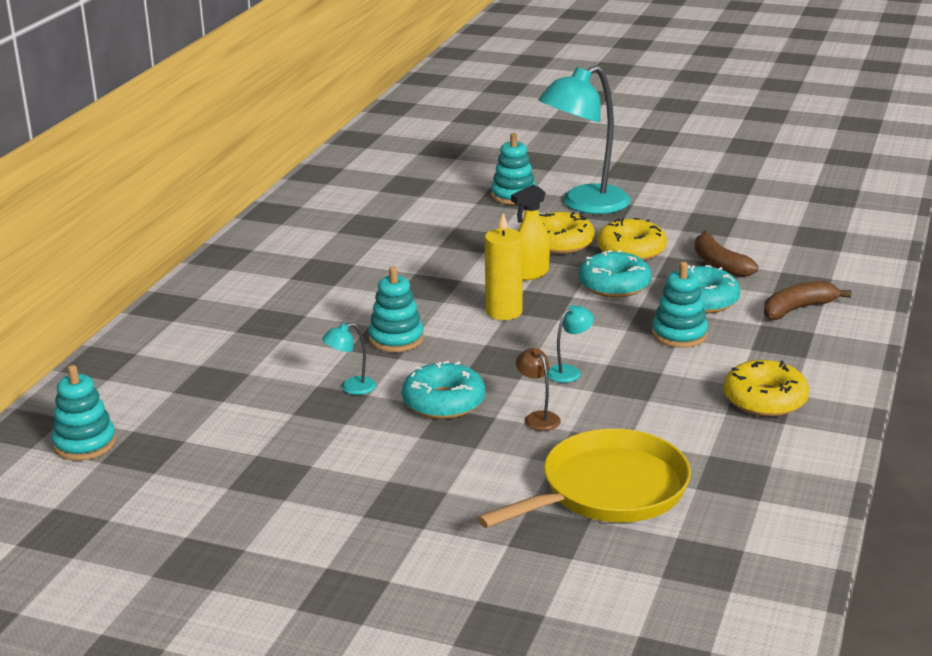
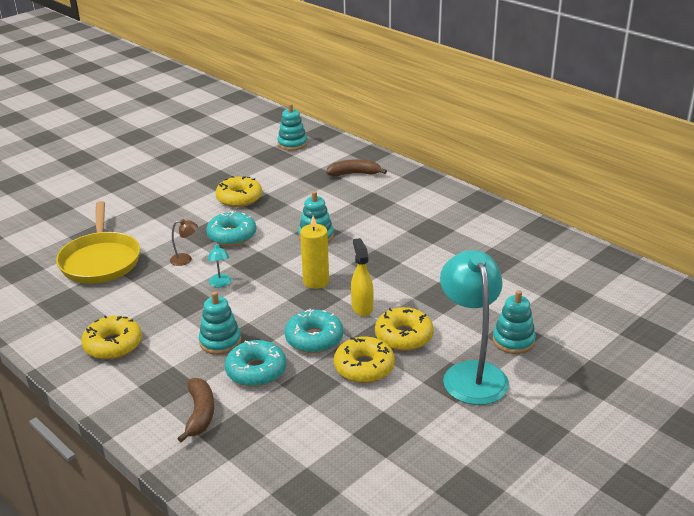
camera: 115 degrees right, 5 degrees up
turquoise lamp [322,323,376,395] -> none
brown banana [695,230,759,277] -> brown banana moved to [326,159,387,176]
none -> yellow donut [215,176,262,207]

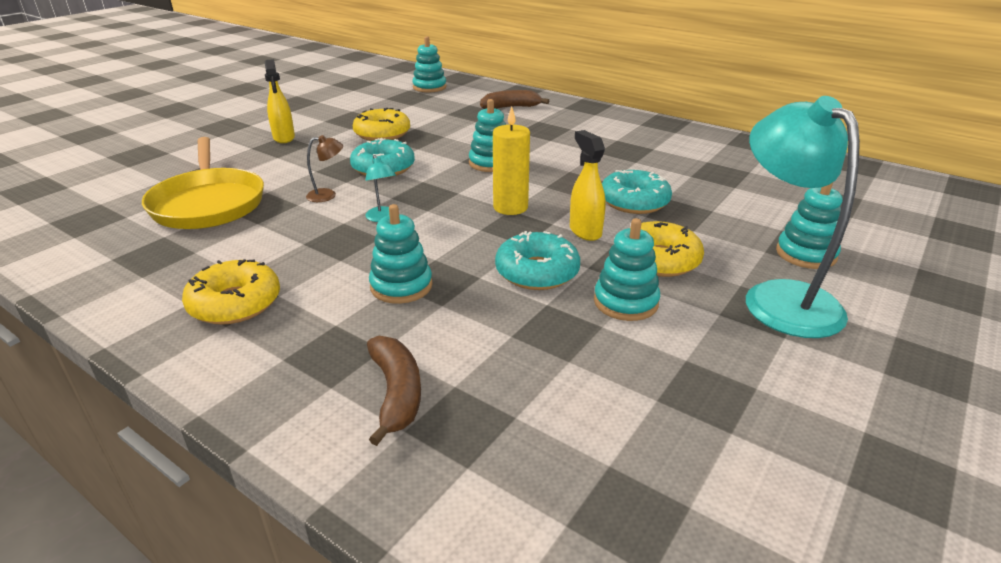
camera: 10 degrees left, 0 degrees up
turquoise donut [225,340,286,387] -> turquoise donut moved to [602,170,672,214]
yellow donut [334,337,395,383] -> turquoise stacking toy [594,218,660,321]
none -> yellow spray bottle [265,59,295,143]

